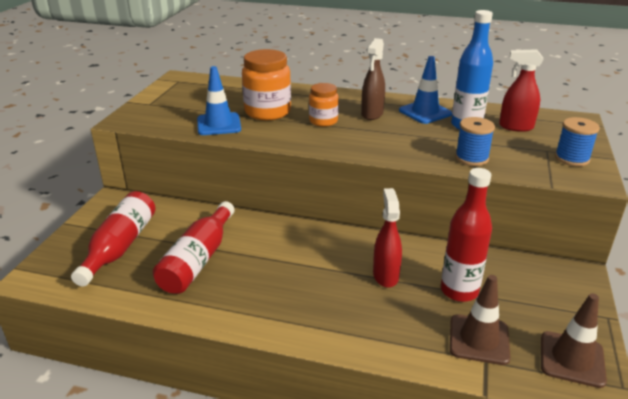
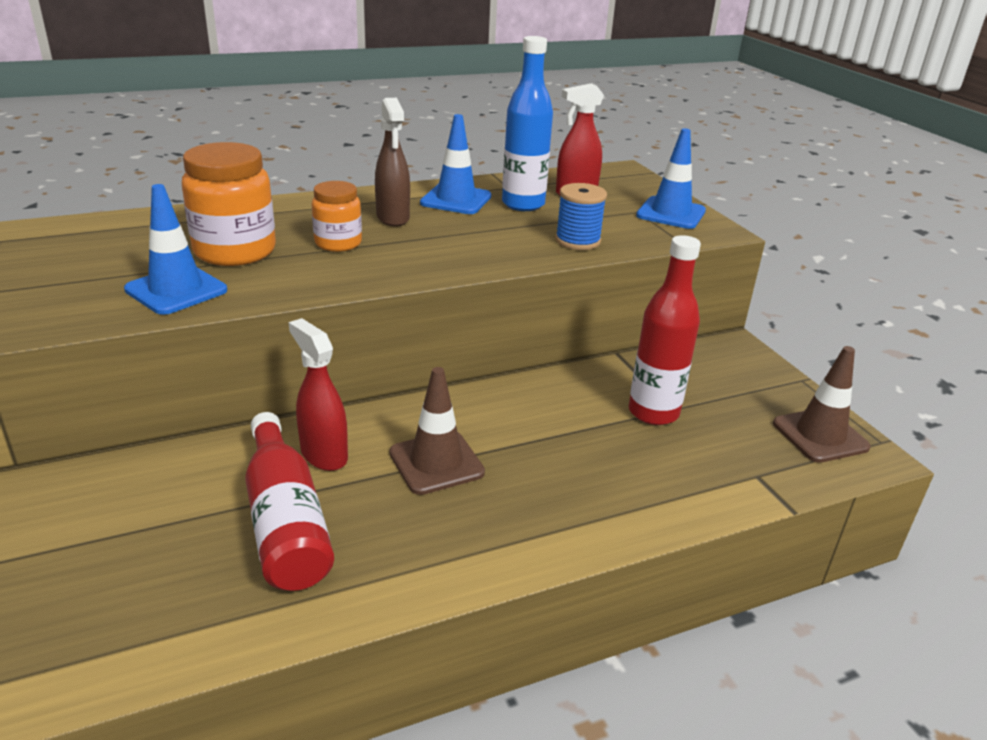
camera: 40 degrees left, 0 degrees up
red bottle [71,191,155,287] -> none
red spray bottle [373,188,402,288] -> red spray bottle moved to [289,318,348,471]
brown traffic cone [450,275,511,365] -> brown traffic cone moved to [389,367,485,495]
blue spool [555,117,600,166] -> blue traffic cone [636,128,706,229]

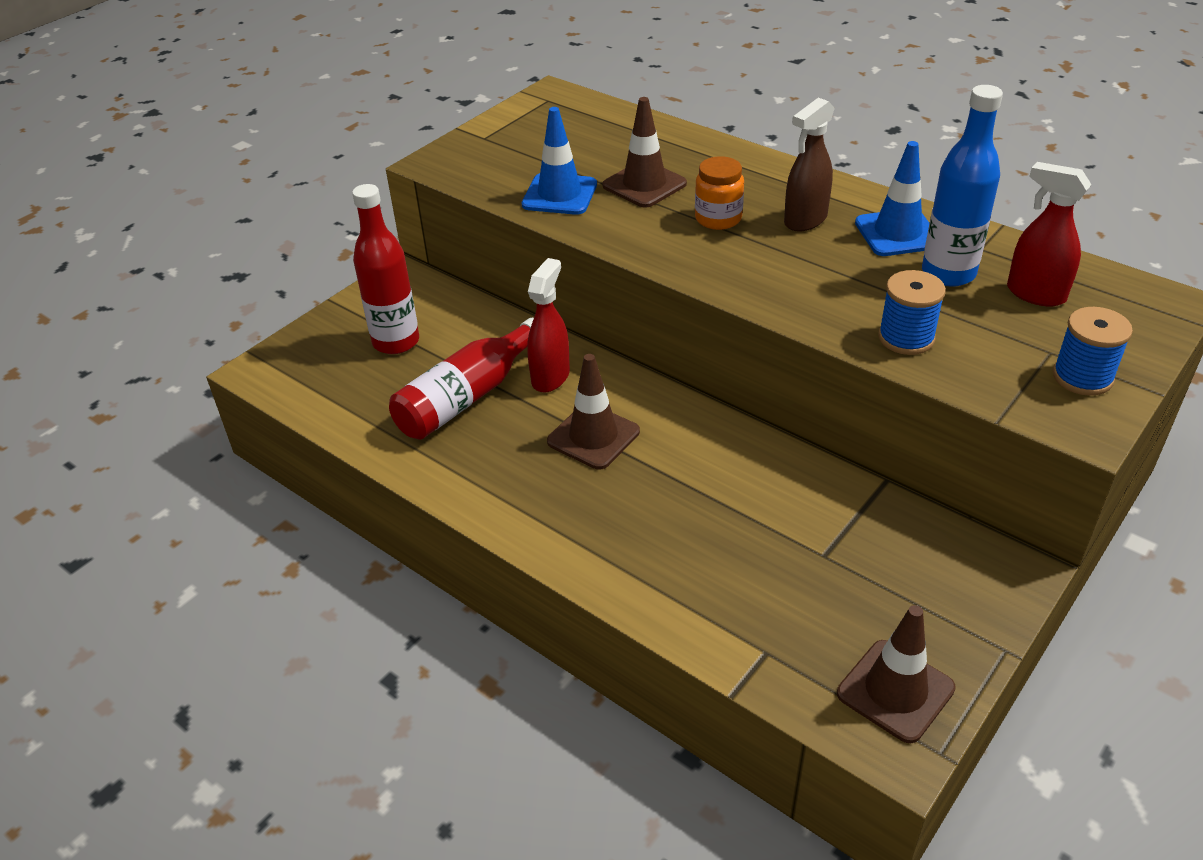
camera: 65 degrees right, 10 degrees up
orange jar [182,142,276,266] -> brown traffic cone [602,97,687,208]
red bottle [629,235,701,425] -> red bottle moved to [352,184,419,354]
blue traffic cone [636,128,706,229] -> blue spool [1053,307,1133,396]

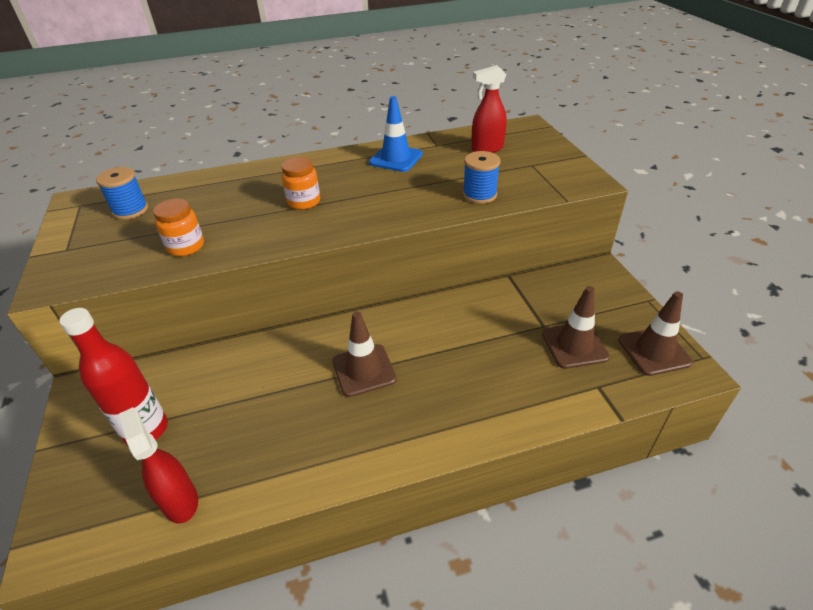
camera: 55 degrees left, 0 degrees up
red bottle [389,318,534,440] -> none
blue traffic cone [522,107,597,215] -> orange jar [153,199,204,256]
red spray bottle [527,258,570,392] -> red spray bottle moved to [119,407,198,524]
brown traffic cone [602,97,687,208] -> brown traffic cone moved to [542,286,610,369]
brown spray bottle [784,98,835,231] -> none
blue bottle [922,85,1003,287] -> none
blue spool [1053,307,1133,396] -> blue spool moved to [96,167,148,220]

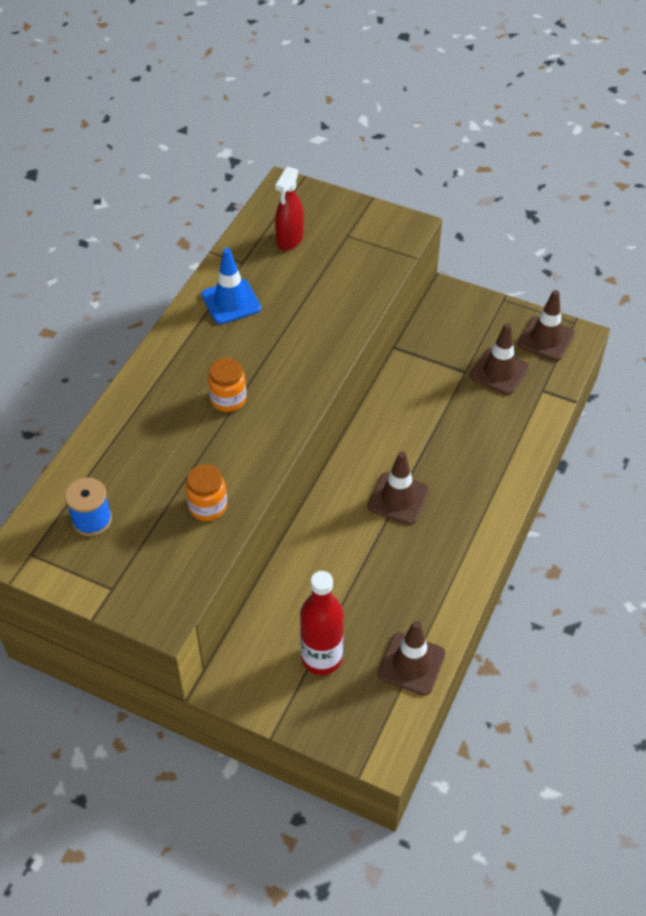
camera: 50 degrees left, 10 degrees up
red spray bottle [119,407,198,524] -> brown traffic cone [378,621,446,696]
blue spool [463,151,500,204] -> none

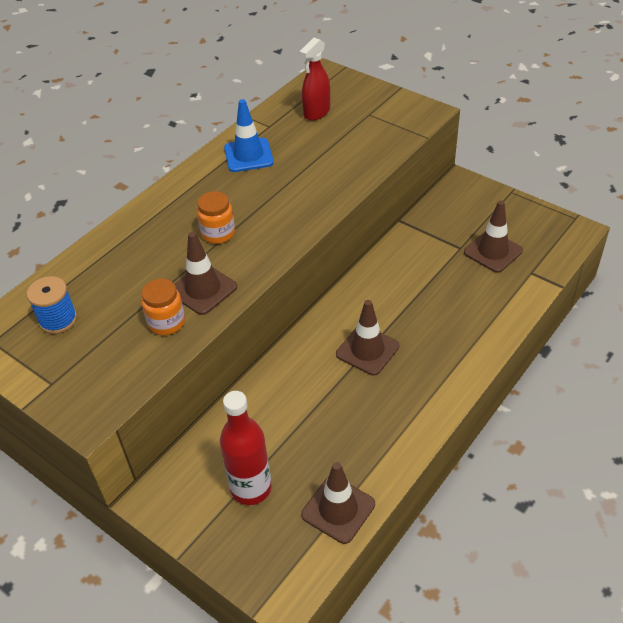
camera: 15 degrees right, 5 degrees down
brown traffic cone [517,290,575,361] -> brown traffic cone moved to [174,232,237,315]

